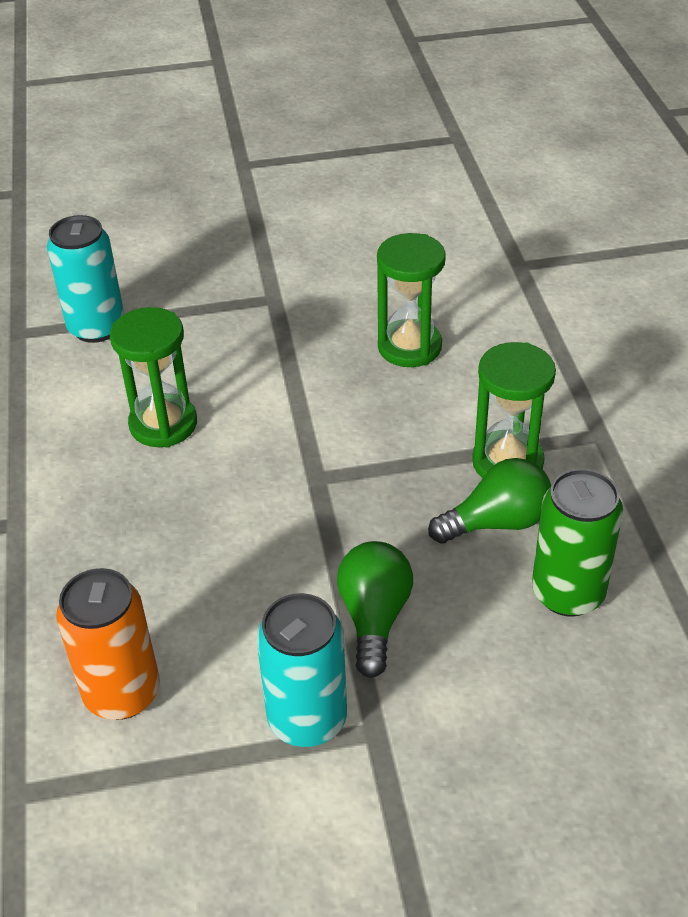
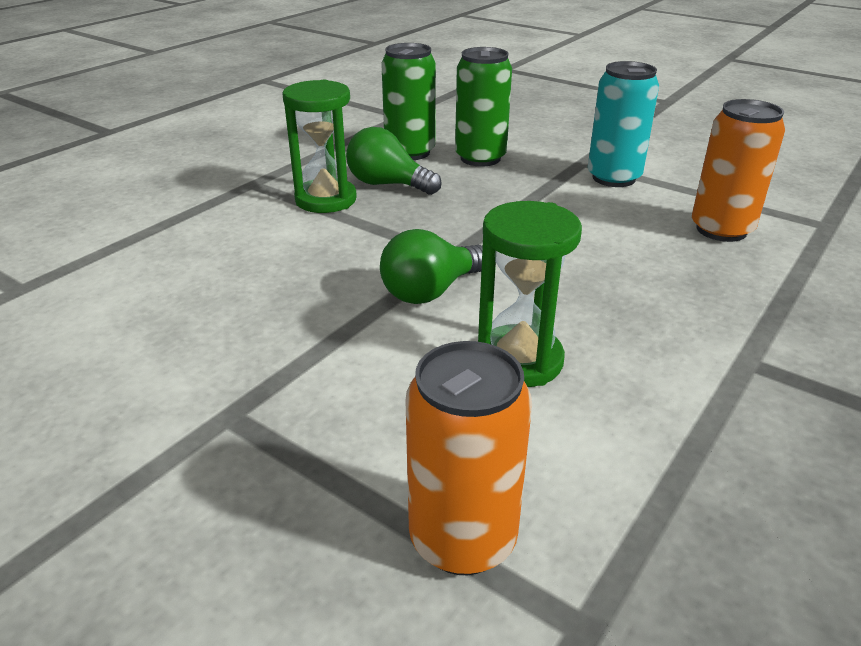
camera: 135 degrees left, 10 degrees down
turquoise can [47,215,124,343] -> orange can [405,341,532,575]
green light bulb [337,541,413,678] -> green light bulb moved to [380,229,483,304]
green hourglass [377,233,446,367] -> none
none -> green can [455,47,512,167]

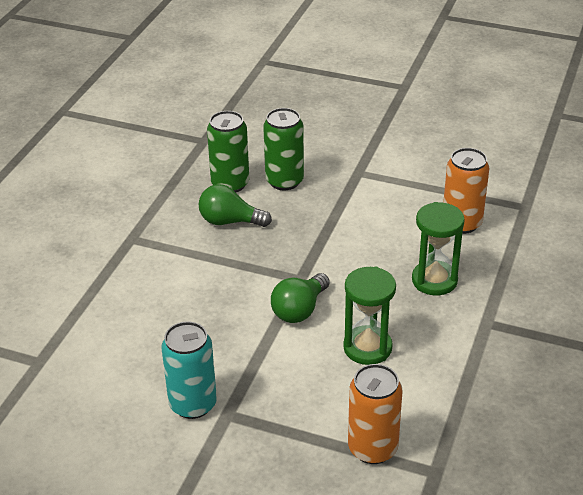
camera: 15 degrees left, 5 degrees up
green hourglass [282,80,357,213] -> green hourglass moved to [412,202,465,295]
turquoise can [588,61,659,187] -> turquoise can moved to [161,321,217,419]

